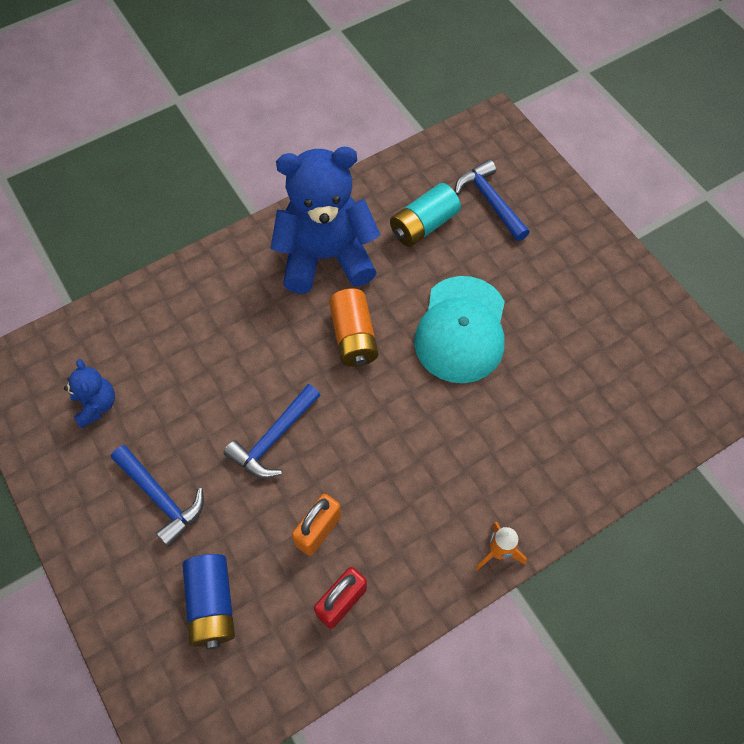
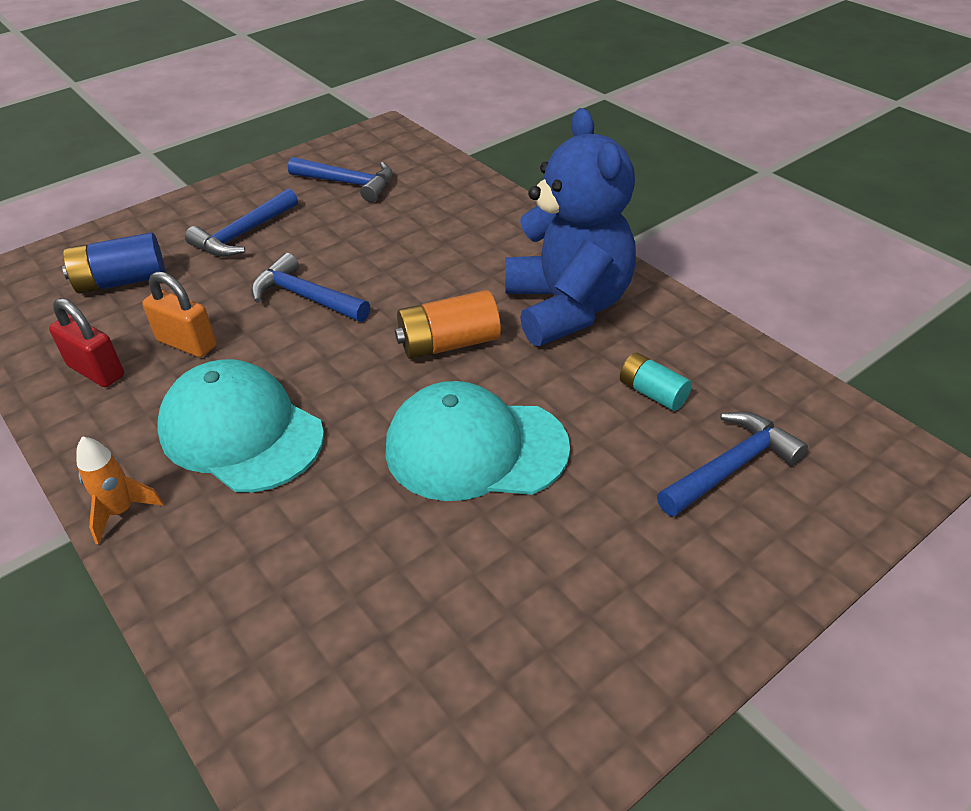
camera: 85 degrees right, 20 degrees down
blue teddy bear [64,359,115,428] -> blue hammer [288,157,393,202]
turquoise battery [390,183,461,247] -> turquoise battery [620,353,692,411], size x0.64
none -> turquoise cap [157,359,324,492]

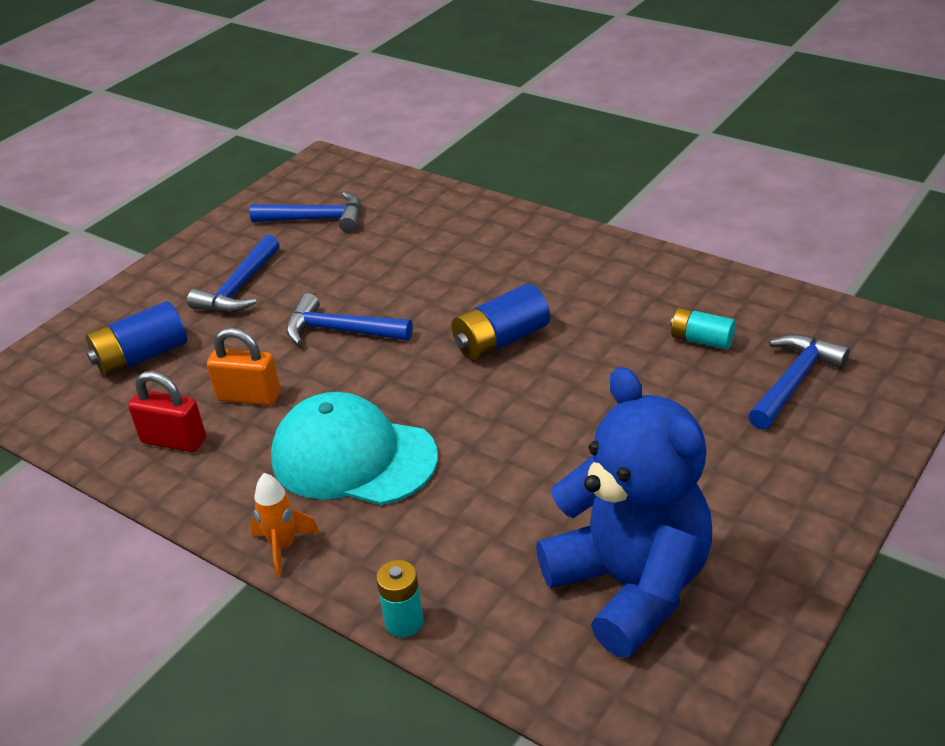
camera: 15 degrees left, 5 degrees down
turquoise cap [385,381,570,501] -> none
orange battery [395,290,501,359] -> blue battery [452,284,550,361]
blue teddy bear [505,108,636,346] -> blue teddy bear moved to [536,367,712,658]
none -> turquoise battery [376,560,424,637]

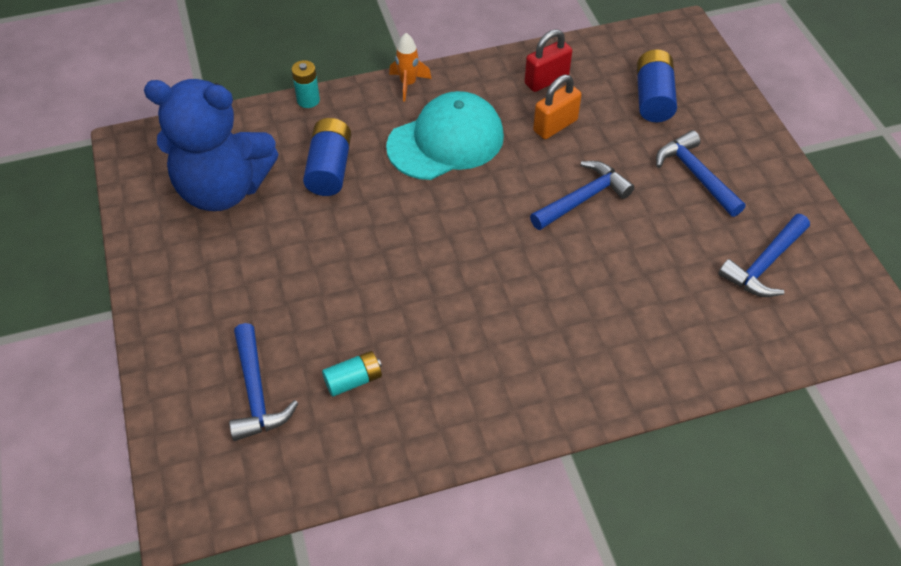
camera: 125 degrees right, 15 degrees up
blue battery [452,284,550,361] -> blue battery moved to [303,118,351,196]

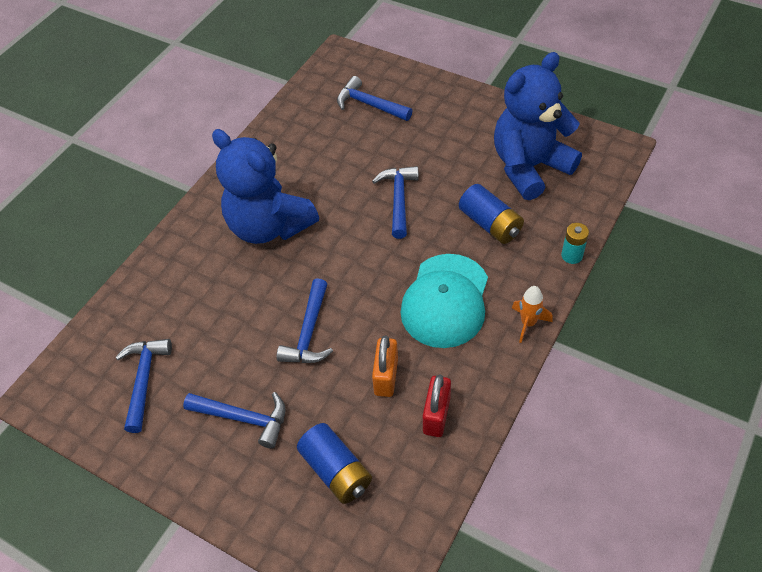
camera: 140 degrees right, 0 degrees up
turquoise battery [322,351,382,397] -> none
none -> blue teddy bear [212,129,319,244]
none -> blue hammer [372,166,419,239]

